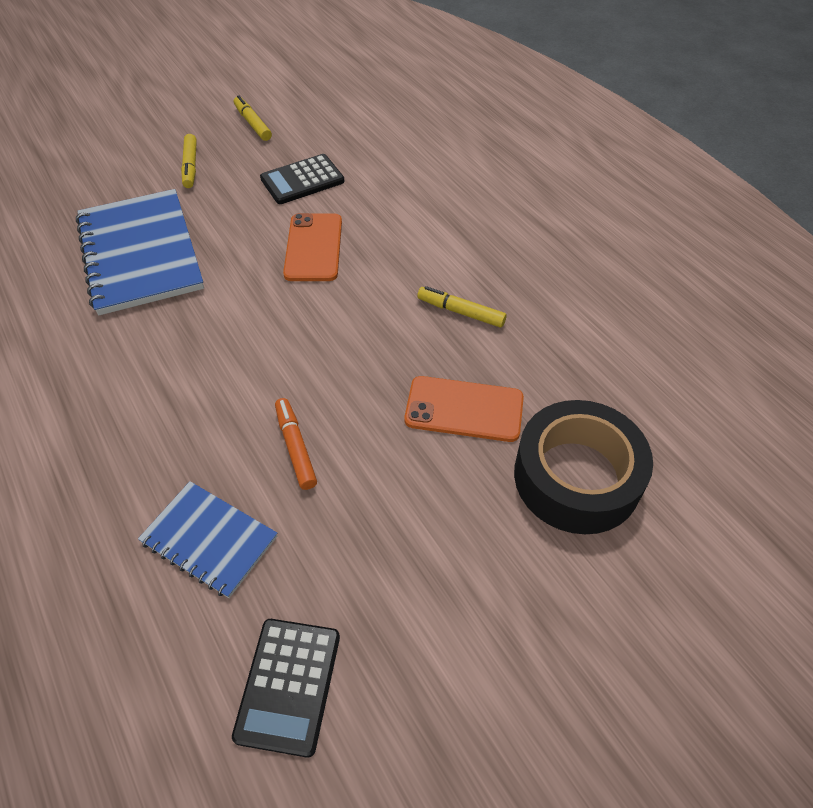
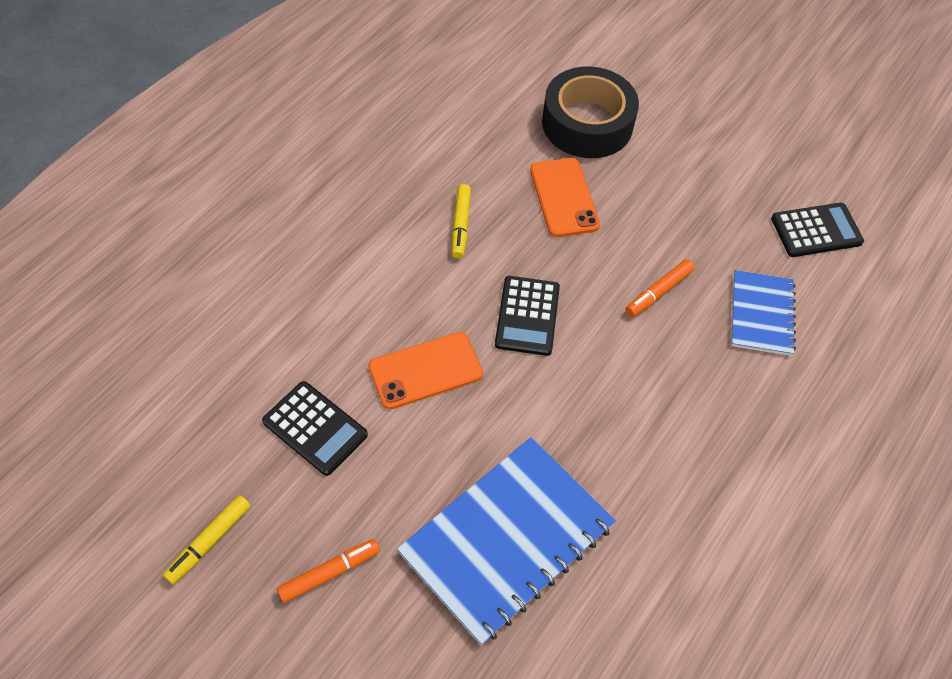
camera: 115 degrees left, 5 degrees up
yellow marker [181,134,197,188] -> orange marker [277,539,380,603]
none -> black calculator [495,276,560,356]

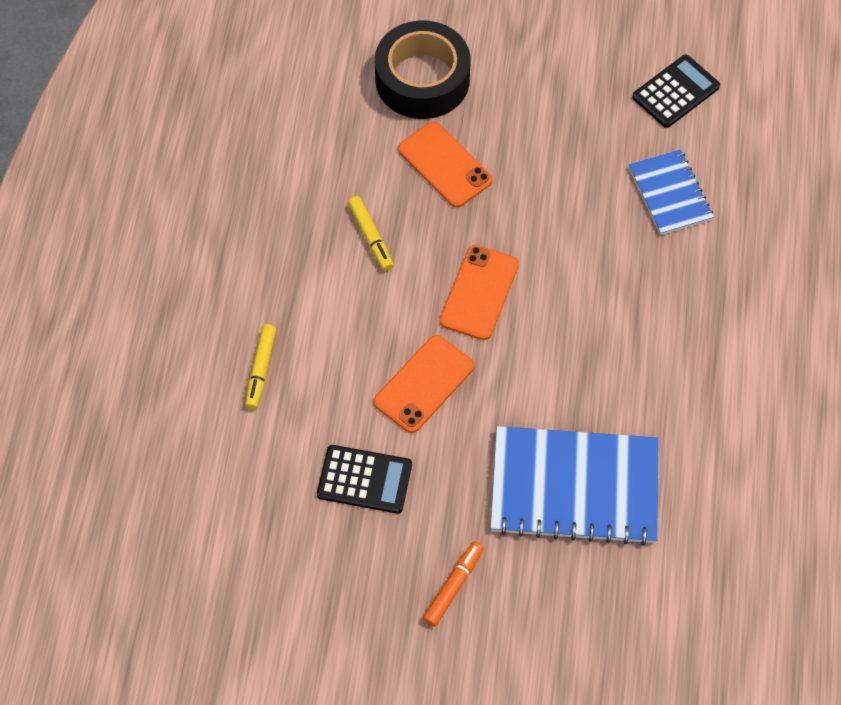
camera: 25 degrees left, 5 degrees up
yellow marker [163,495,250,584] -> yellow marker moved to [245,324,276,409]
blue notebook [397,437,616,645] -> blue notebook turned 75 degrees clockwise [490,426,659,545]
black calculator [495,276,560,356] -> orange phone [439,245,519,340]
orange marker [626,259,695,317] -> none

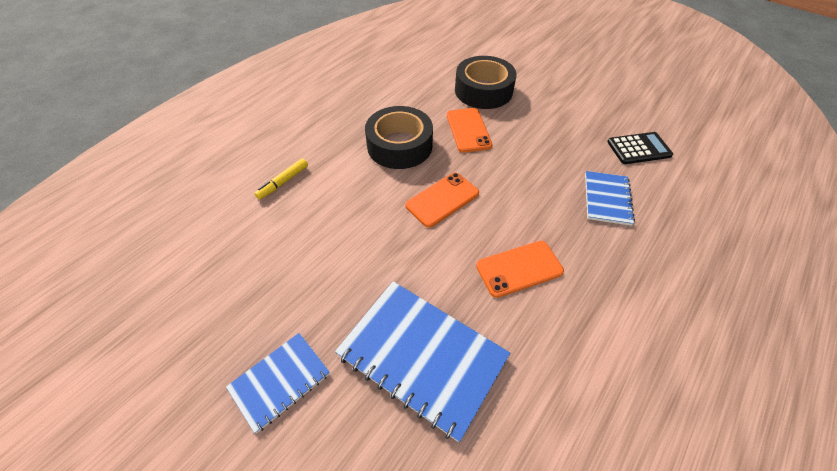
camera: 30 degrees right, 10 degrees down
black calculator [317,445,412,514] -> none
yellow marker [348,196,393,271] -> black tape [365,106,433,169]
orange phone [374,335,474,433] -> orange phone moved to [476,241,564,298]
orange marker [423,541,484,627] -> blue notebook [226,333,330,433]

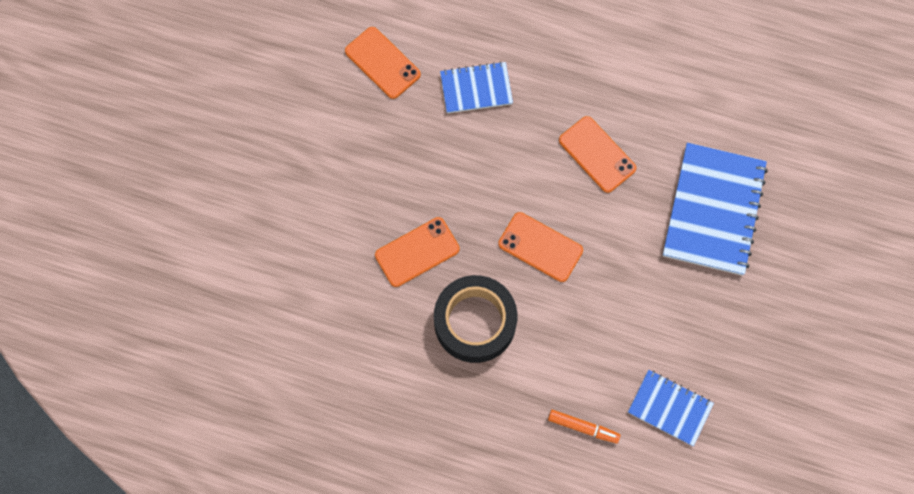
camera: 110 degrees left, 20 degrees up
blue notebook [226,333,330,433] -> blue notebook moved to [628,370,714,446]
yellow marker [254,158,308,199] -> orange marker [548,410,620,443]
black tape [455,56,517,109] -> none
black calculator [607,132,673,164] -> orange phone [345,27,421,99]

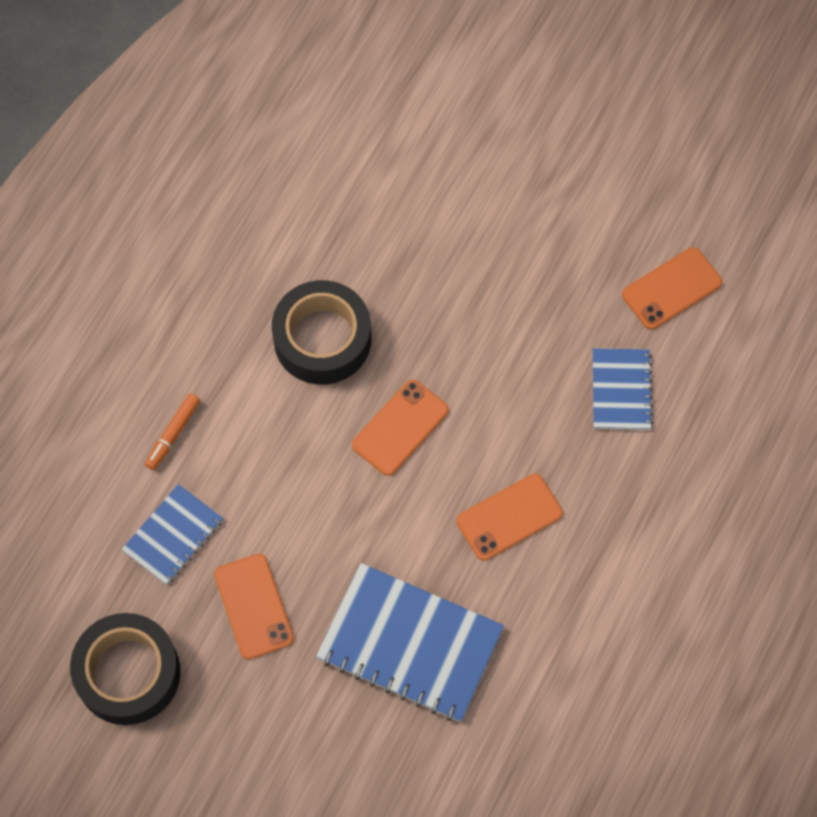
camera: 100 degrees right, 5 degrees down
orange phone [375,217,460,287] -> orange phone moved to [214,554,294,660]
none -> black tape [70,613,180,725]

